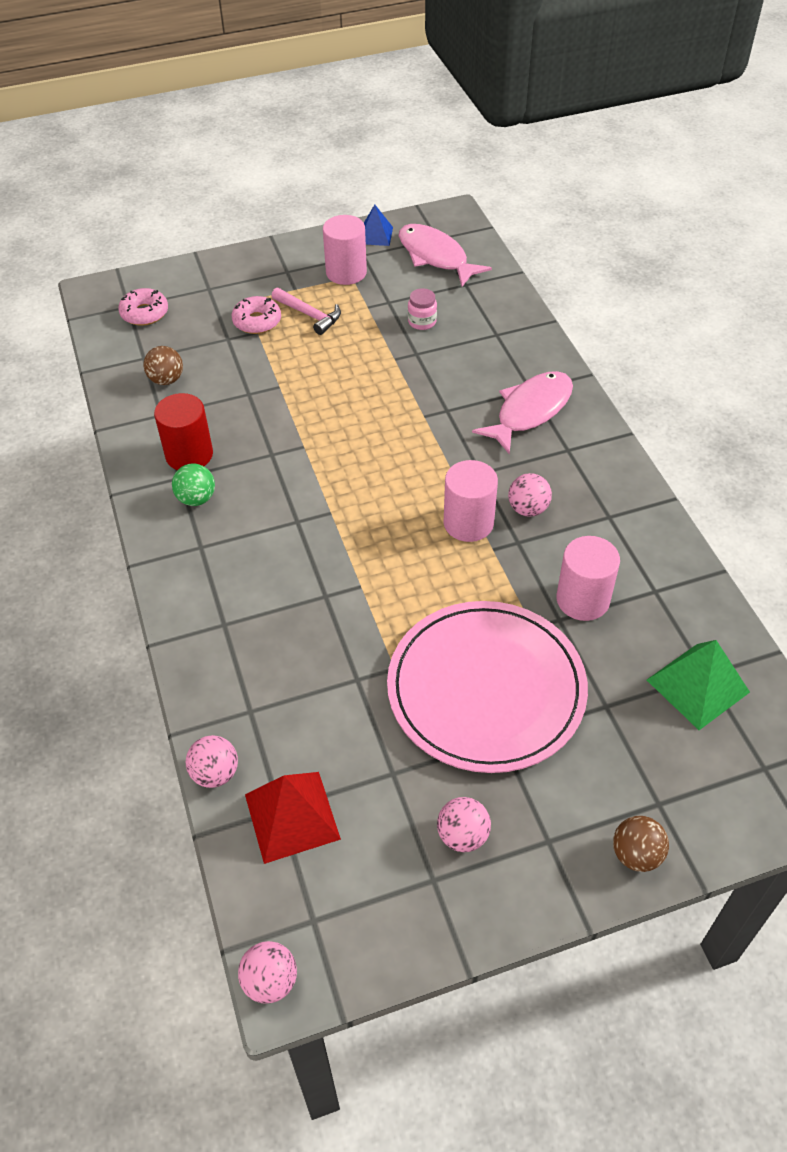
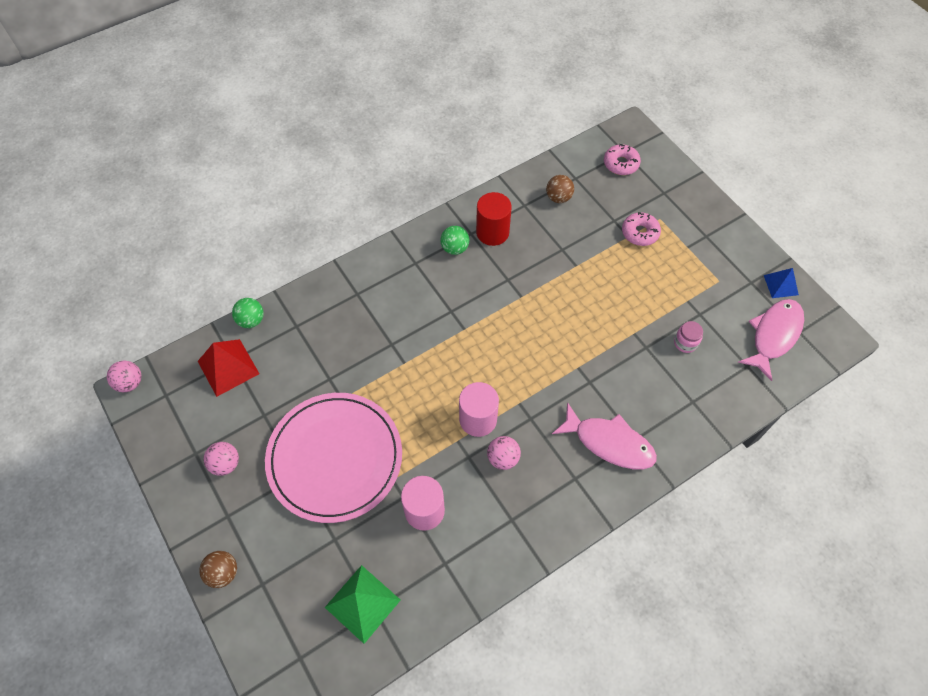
camera: 75 degrees right, 10 degrees up
pink ball [186,735,238,788] -> green ball [232,298,264,328]
pink hammer [272,287,341,335] -> none
pink cylinder [323,215,367,285] -> none

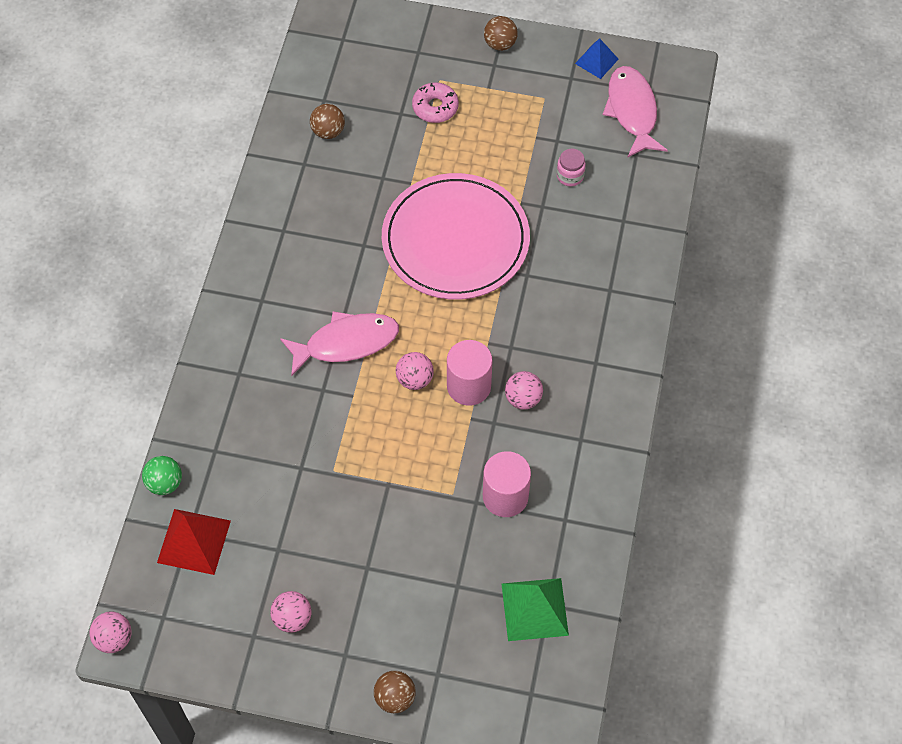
camera: 45 degrees left, 0 degrees up
pink plate [265,393,402,523] -> pink plate moved to [382,173,530,300]
green ball [441,226,469,255] -> none
red cylinder [476,192,512,246] -> none
pink fish [552,402,657,469] -> pink fish moved to [280,311,399,376]
pink donut [604,144,641,175] -> none
none -> pink ball [396,352,434,390]
none -> brown ball [484,16,518,51]

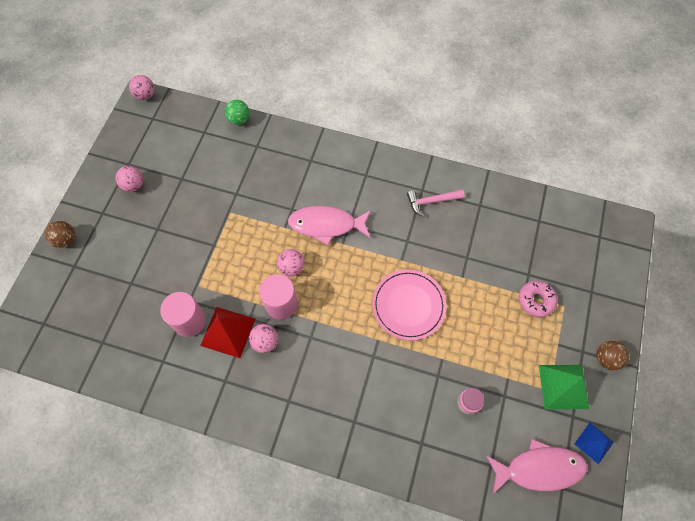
camera: 95 degrees right, 5 degrees up
red pyramid [157,509,231,575] -> red pyramid moved to [200,307,255,358]
pink fish [280,311,399,376] -> pink fish turned 105 degrees clockwise [288,206,371,246]
brown ball [310,104,345,139] -> none
pink plate [382,173,530,300] -> pink plate [372,270,446,340], size x0.64
green pyramid [502,578,569,641] -> green pyramid moved to [539,365,589,410]
none -> pink hammer [407,189,465,217]

